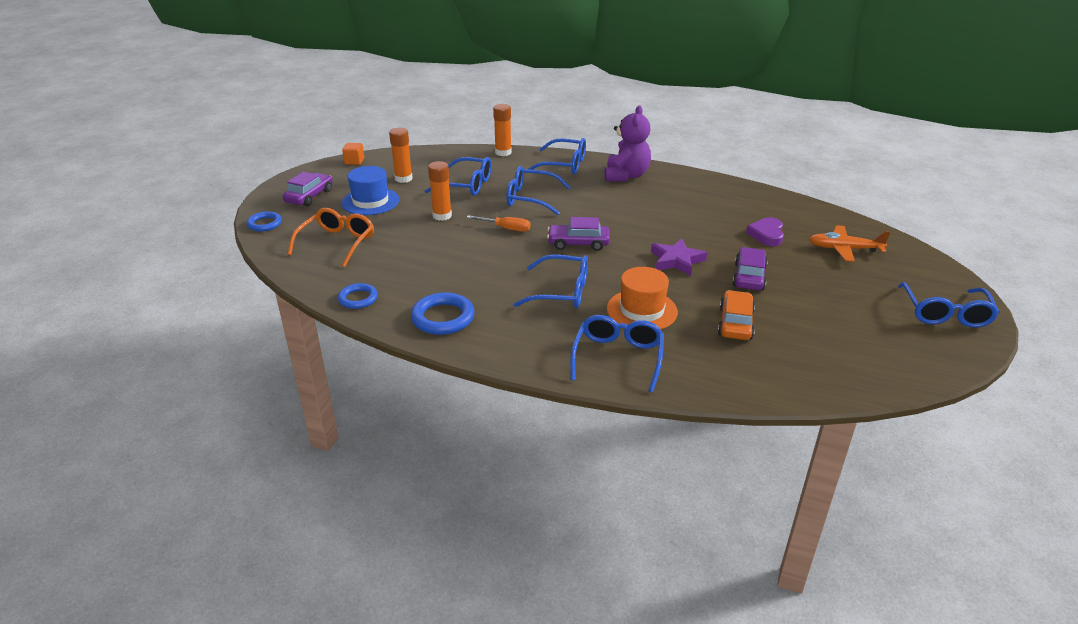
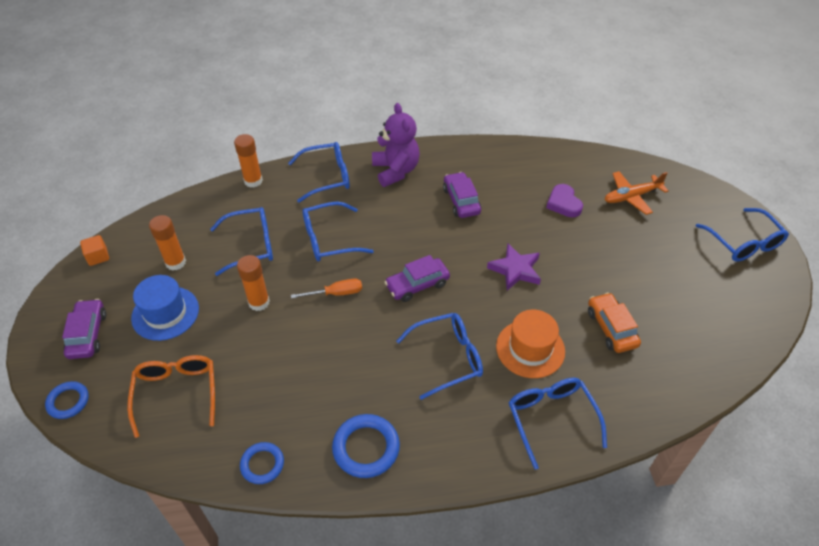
camera: 30 degrees left, 15 degrees up
purple car [732,247,768,290] -> purple car moved to [443,172,481,218]

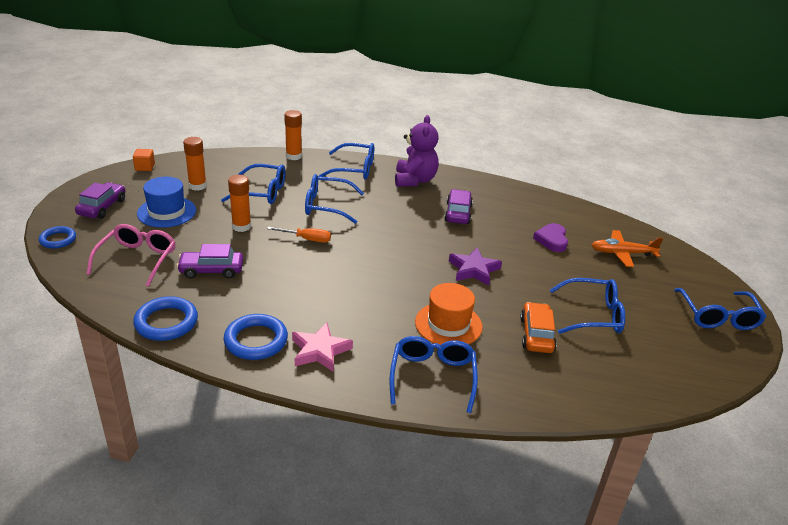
camera: 20 degrees right, 15 degrees down
orange glasses [127,355,215,438] -> pink glasses [87,224,176,287]
blue ring [240,442,284,484] -> blue ring [133,296,198,341], size x1.56
purple car [385,255,450,302] -> purple car moved to [177,244,243,279]
blue glasses [396,313,483,400] -> blue glasses moved to [550,278,625,334]
none -> pink star [292,323,353,372]

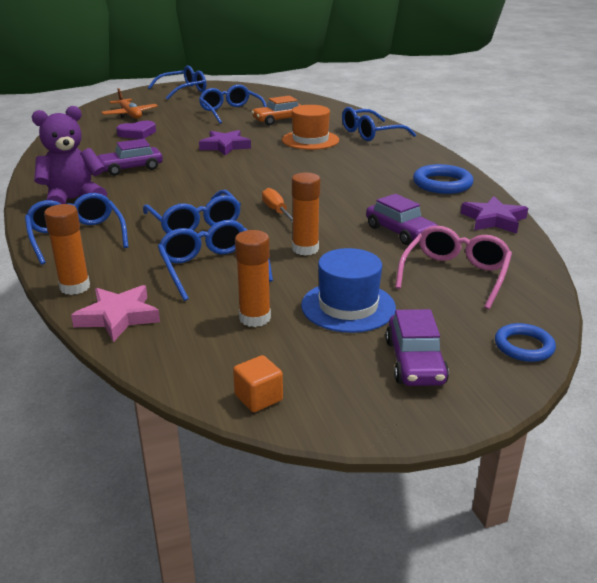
camera: 120 degrees left, 5 degrees down
purple car [75,182,126,219] -> purple car turned 75 degrees counterclockwise [385,309,449,386]
pink glasses [87,224,176,287] -> pink glasses turned 135 degrees clockwise [395,226,512,309]
blue ring [133,296,198,341] -> purple star [461,196,528,234]
pink star [292,323,353,372] -> pink star moved to [71,285,160,342]

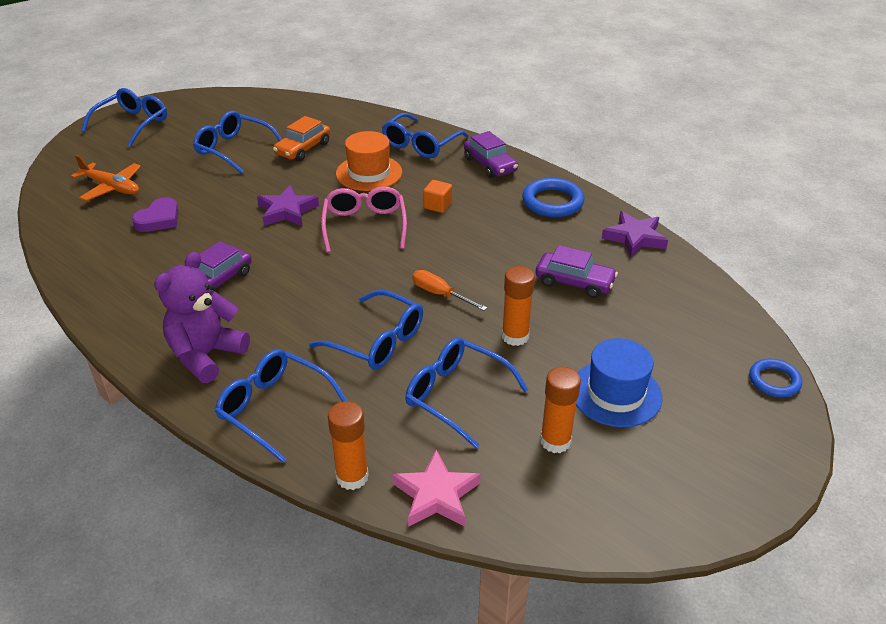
camera: 30 degrees left, 10 degrees up
orange cube [233,355,283,412] -> orange cube moved to [423,180,452,213]
purple car [385,309,449,386] -> purple car moved to [464,131,518,178]
pink glasses [395,226,512,309] -> pink glasses moved to [321,186,407,253]

